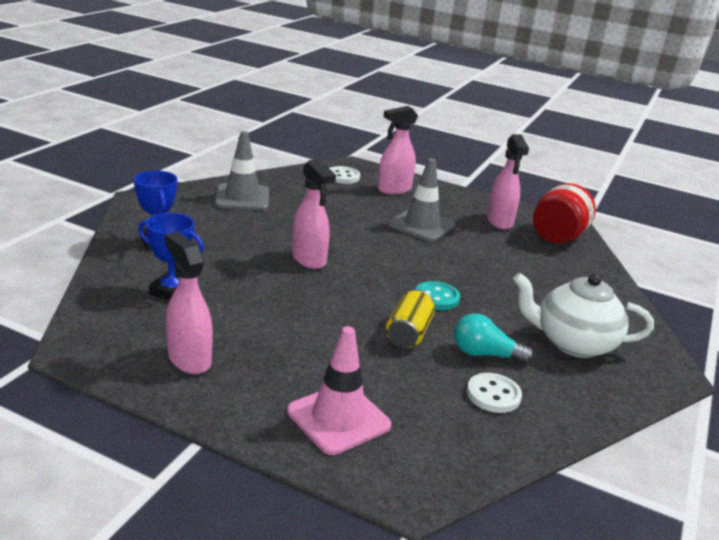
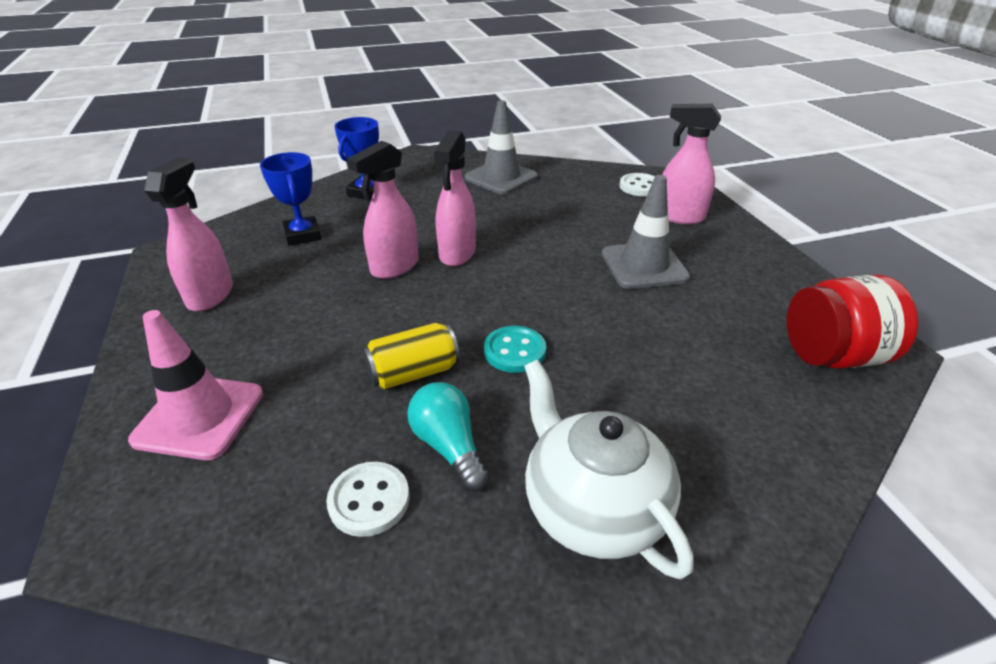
camera: 50 degrees right, 10 degrees up
pink spray bottle [487,134,529,230] -> pink spray bottle moved to [347,141,419,279]

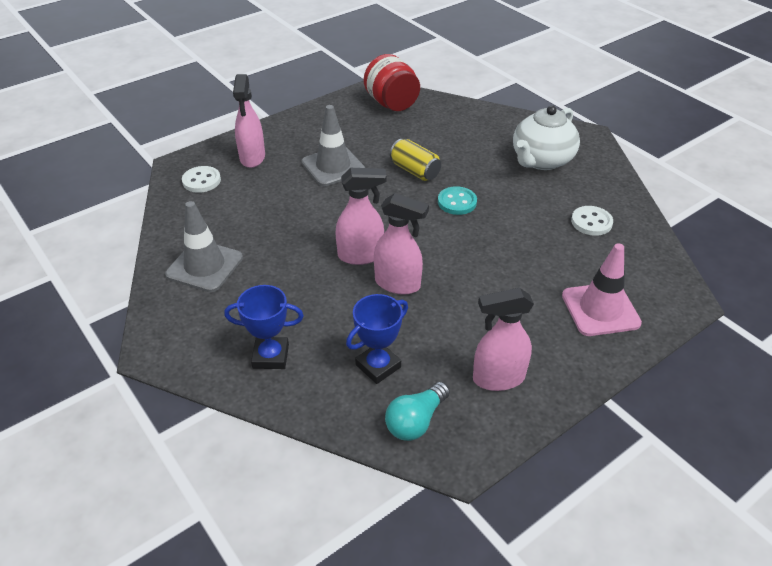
camera: 110 degrees left, 5 degrees up
yellow can [363,323,460,390] -> yellow can moved to [390,139,441,181]
turquoise light bulb [407,382,490,492] -> turquoise light bulb moved to [385,382,450,441]

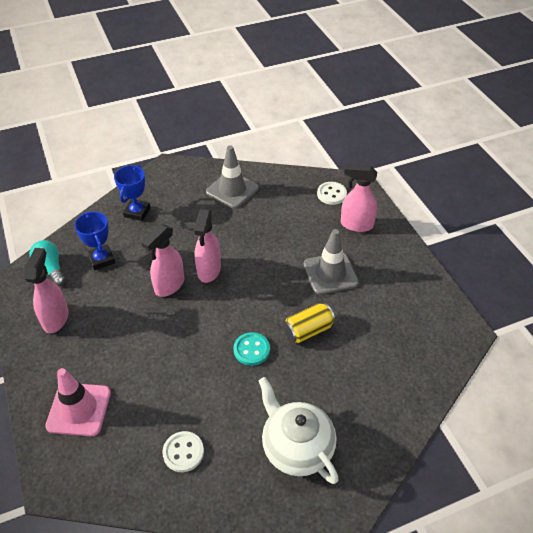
camera: 105 degrees right, 5 degrees up
red jar [364,54,420,111] -> none

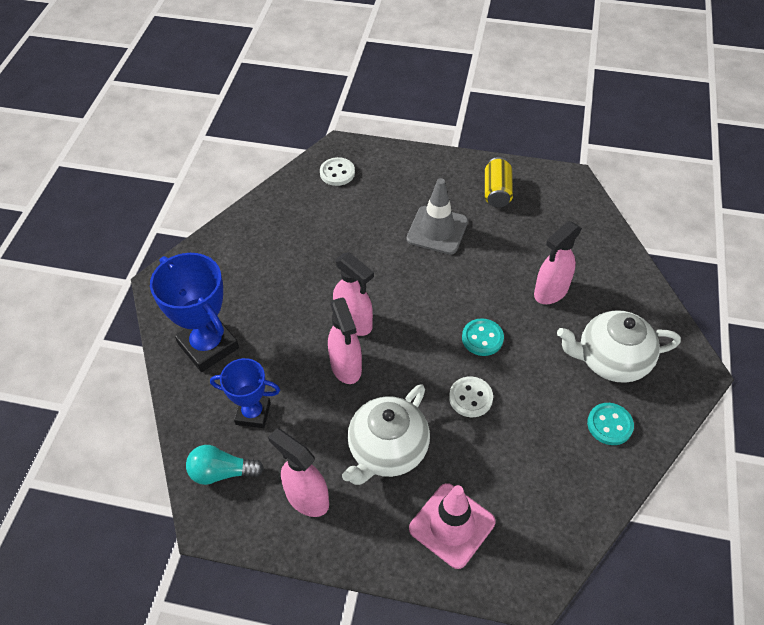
camera: 55 degrees left, 5 degrees up
blue trophy [114,165,150,221] -> blue trophy [150,253,239,372], size x1.61
white button [162,431,204,472] -> white button moved to [449,376,493,417]
grey traffic cone [206,145,259,209] -> none
yellow can [283,303,335,343] -> yellow can moved to [485,157,513,208]
pink spray bottle [341,164,377,232] -> pink spray bottle moved to [534,221,582,304]
none -> white teapot [342,384,430,485]
none -> turquoise button [587,403,634,445]

